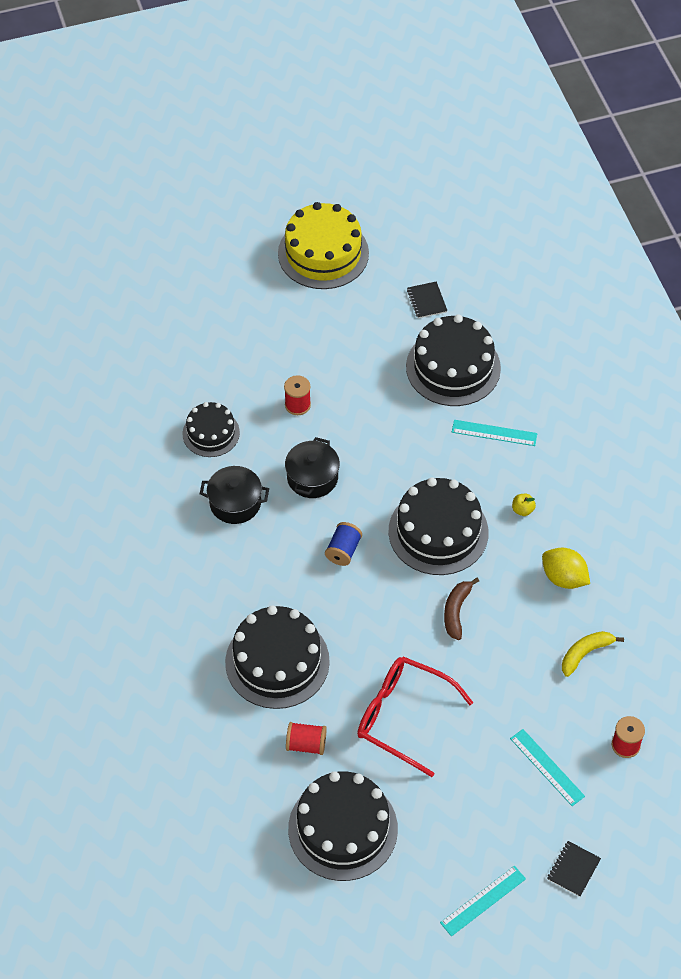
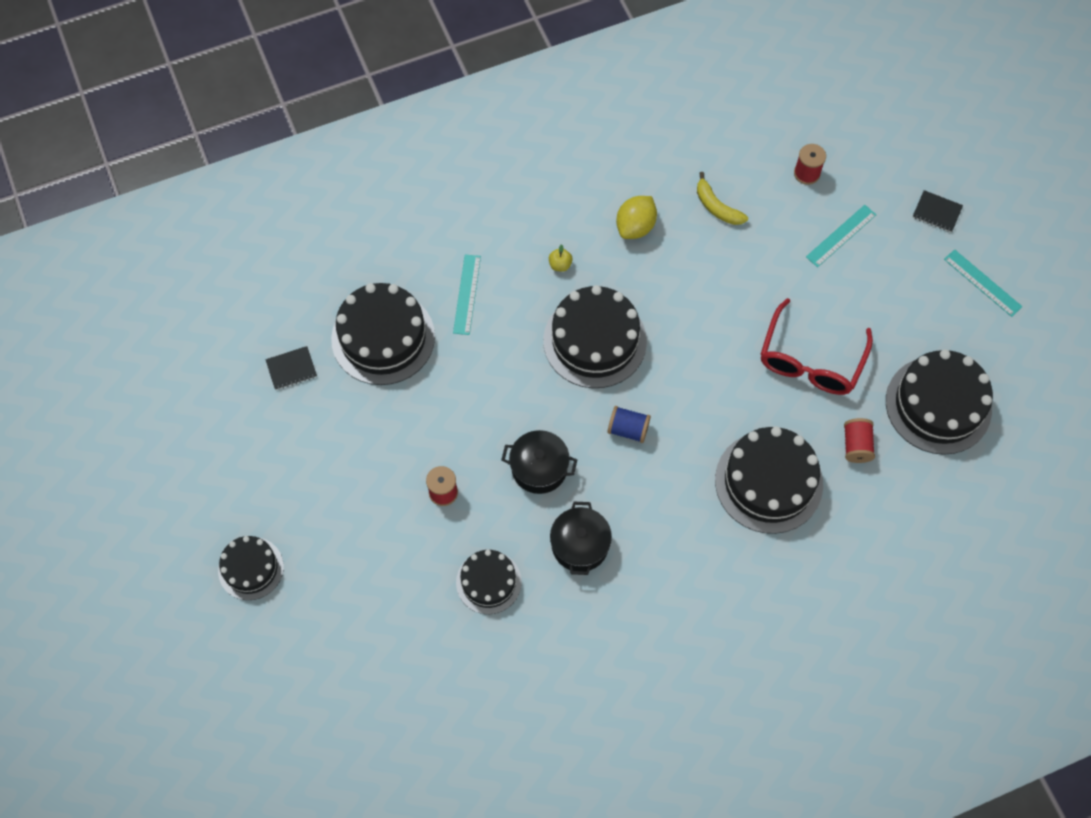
camera: 95 degrees left, 10 degrees up
yellow cake [278,202,369,289] -> none
brown banana [444,578,479,640] -> none
none -> black cake [218,536,284,600]

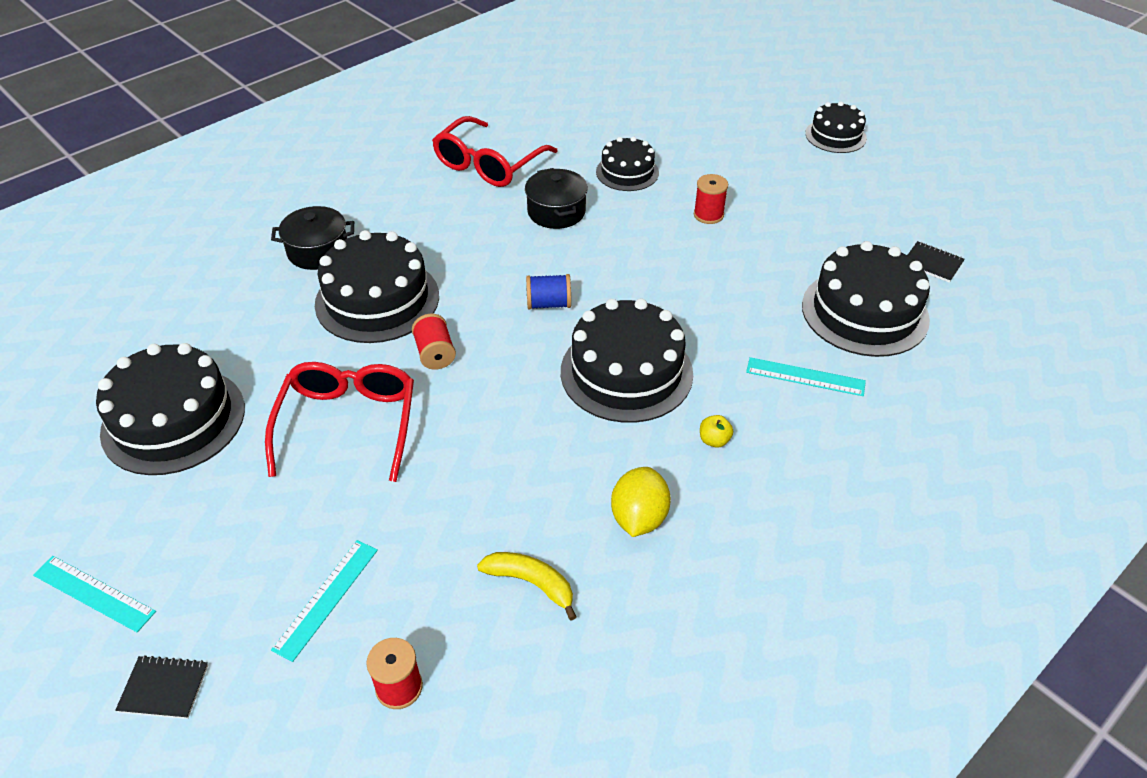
camera: 160 degrees right, 20 degrees down
black notebook [265,346,317,390] -> black notebook turned 75 degrees clockwise [907,241,965,283]
turquoise ruler [453,254,481,335] -> turquoise ruler turned 60 degrees counterclockwise [746,357,866,396]
black pot [501,430,577,494] -> black pot moved to [271,206,354,270]
red spool [844,418,875,463] -> red spool moved to [412,314,456,370]
none -> red glasses [432,116,558,187]

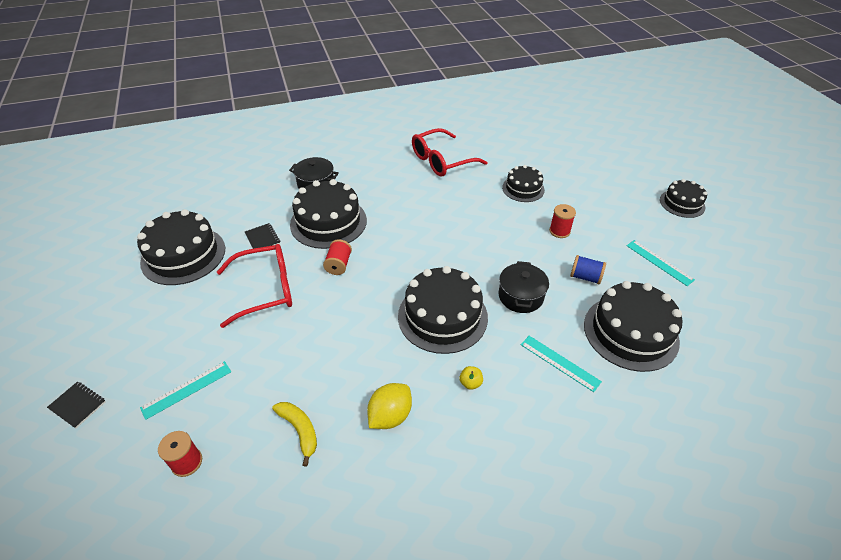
camera: 25 degrees right, 0 degrees up
turquoise ruler [33,556,156,632] -> turquoise ruler moved to [626,240,695,286]
red glasses [265,362,414,482] -> red glasses turned 45 degrees clockwise [217,244,292,328]
black pot [525,168,588,229] -> black pot moved to [498,261,549,313]
blue spool [526,274,571,310] -> blue spool moved to [570,255,606,284]
black notebook [907,241,965,283] -> black notebook moved to [245,223,280,249]

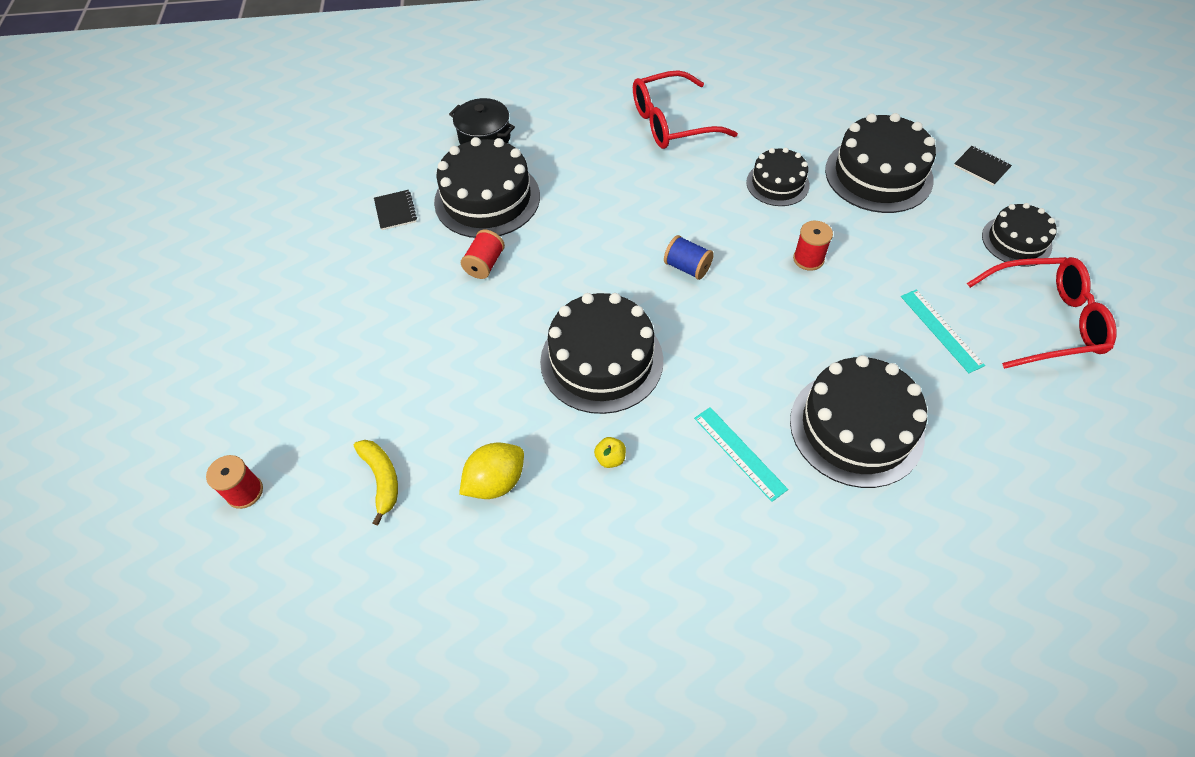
camera: 15 degrees right, 10 degrees up
black notebook [47,382,105,428] -> black notebook moved to [954,146,1012,186]
black cake [137,209,225,285] -> black cake moved to [825,113,936,213]
turquoise ruler [140,361,231,420] -> none
red glasses [217,244,292,328] -> red glasses moved to [967,257,1117,369]
black pot [498,261,549,313] -> none
blue spool [570,255,606,284] -> blue spool moved to [664,235,714,280]

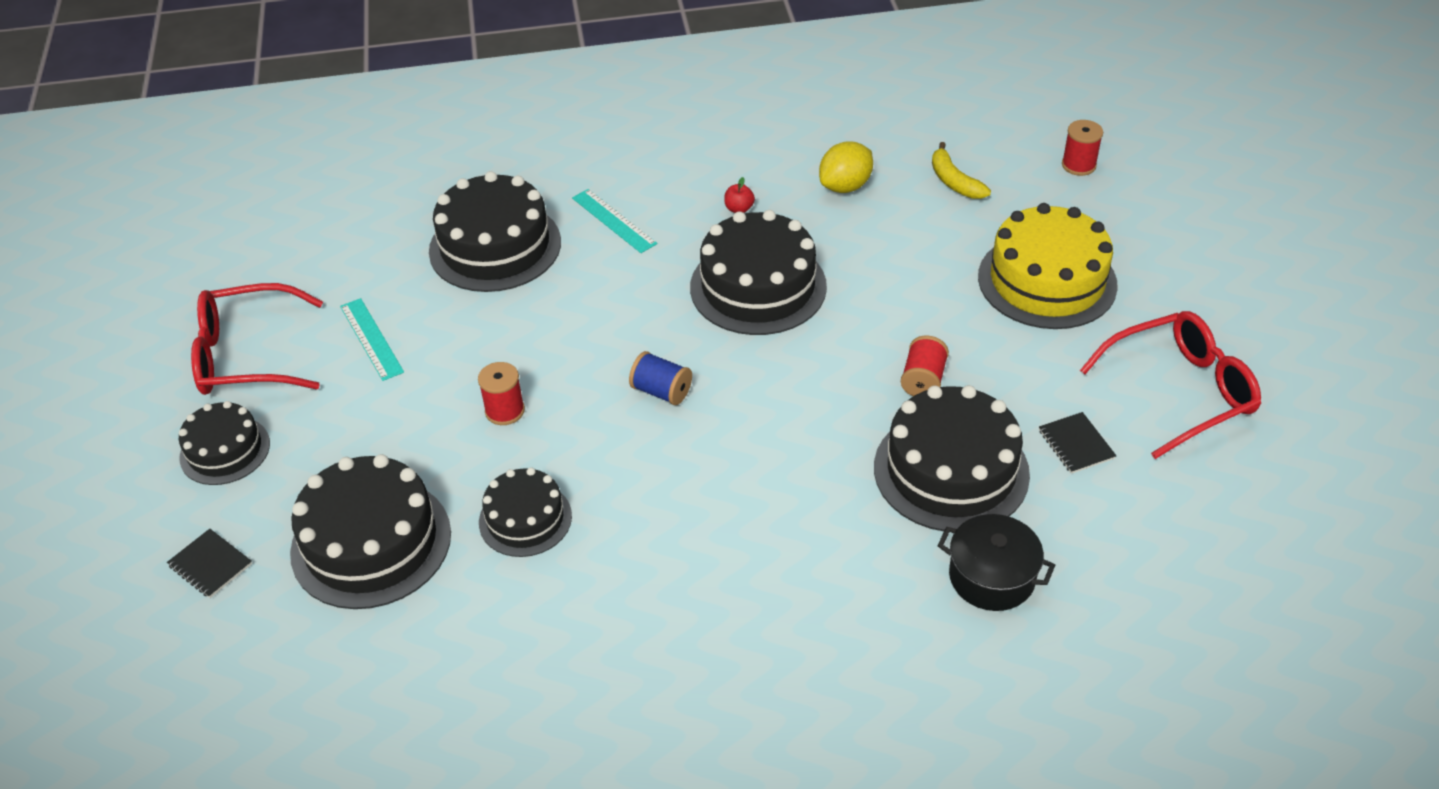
camera: 175 degrees right, 10 degrees down
yellow apple [594,437,626,468] -> red apple [724,177,755,213]
red glasses [633,70,738,149] -> red glasses moved to [1080,311,1261,459]
none -> yellow cake [978,203,1118,329]

